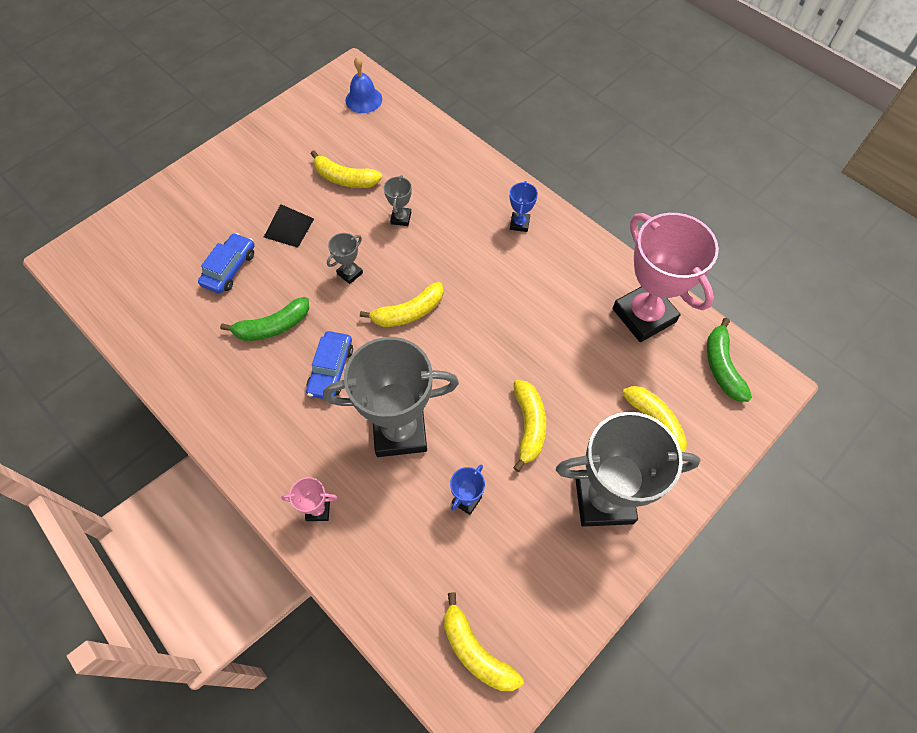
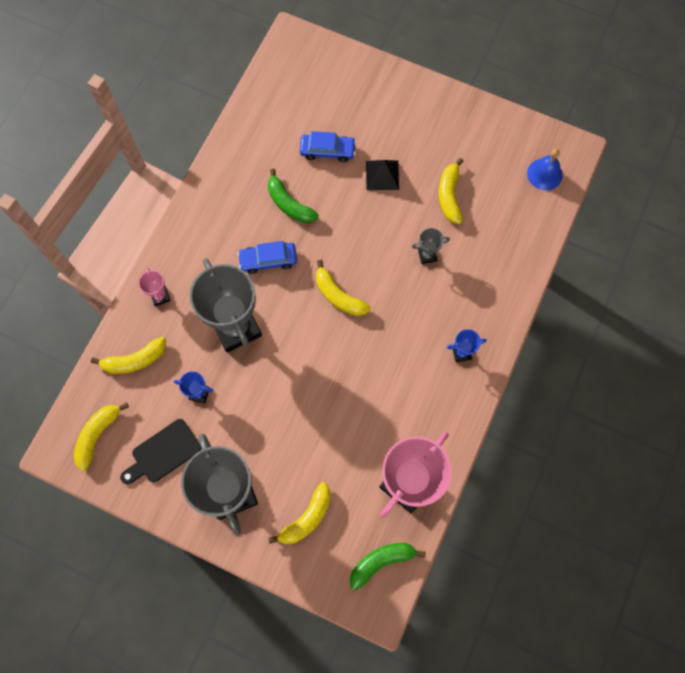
camera: 70 degrees right, 10 degrees up
grey trophy [327,233,363,284] -> none
yellow banana [513,380,546,472] -> yellow banana moved to [91,337,166,374]
none -> black cutting board [120,419,201,484]

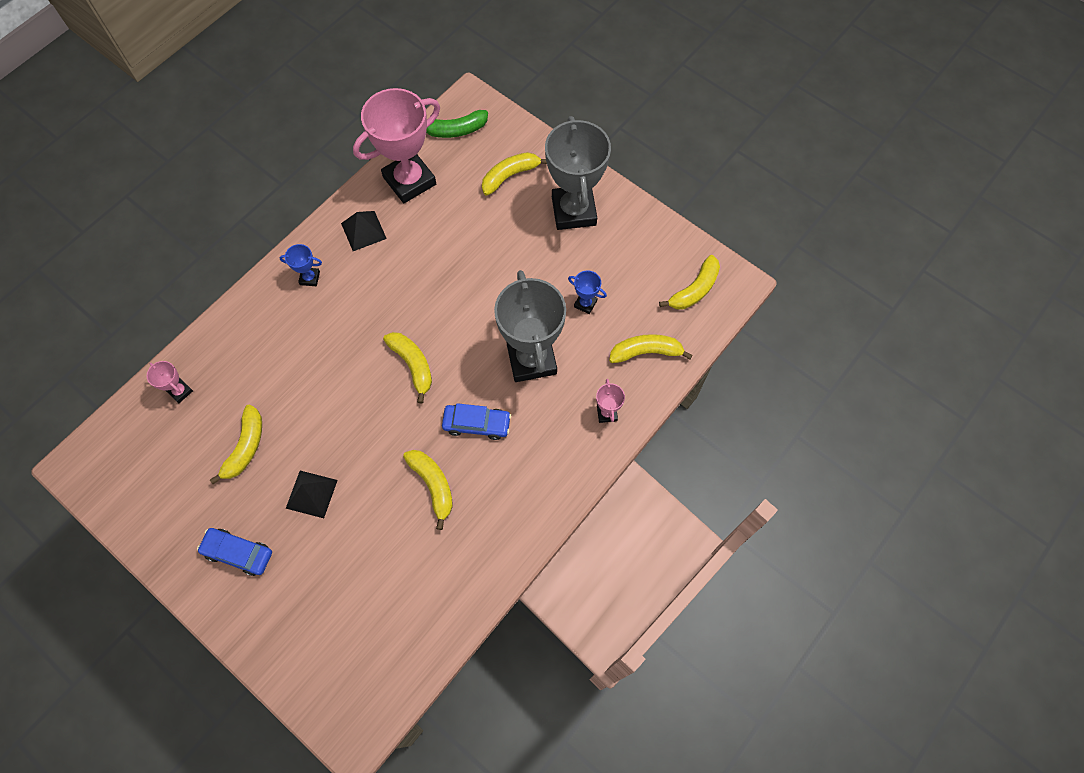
camera: 165 degrees left, 5 degrees down
black cutting board [120,419,201,484] -> none
green banana [268,168,319,223] -> yellow banana [403,450,453,530]
blue car [300,131,356,162] -> blue car moved to [197,528,272,576]
grey trophy [412,228,450,264] -> none
blue bell [527,149,563,190] -> none
none -> pink trophy [147,361,193,403]
none -> black pyramid [341,211,387,251]

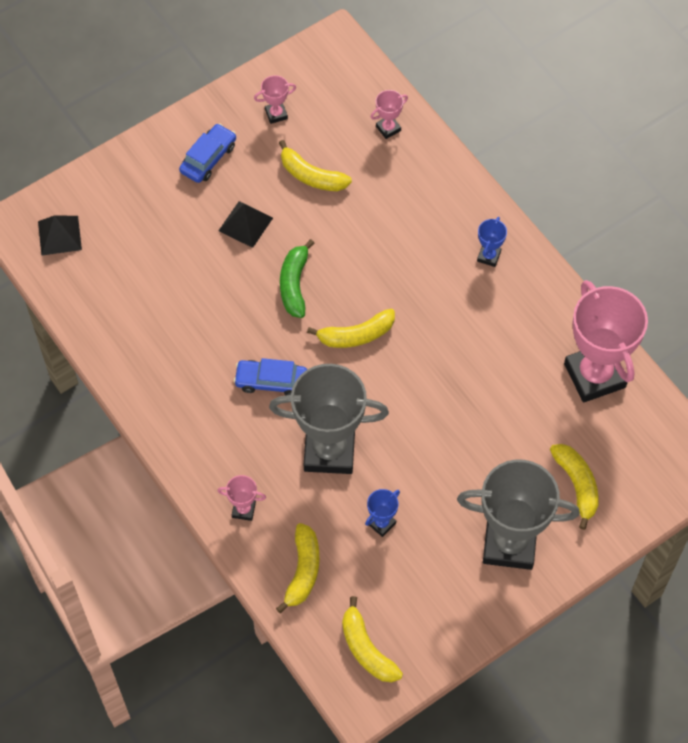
camera: 105 degrees right, 5 degrees down
black pyramid [341,211,387,251] -> black pyramid moved to [38,215,82,256]
yellow banana [403,450,453,530] -> none
green banana [426,110,488,138] -> green banana moved to [280,239,315,318]
blue car [442,403,511,440] -> blue car turned 75 degrees clockwise [234,358,307,396]
none -> pink trophy [254,75,296,124]

